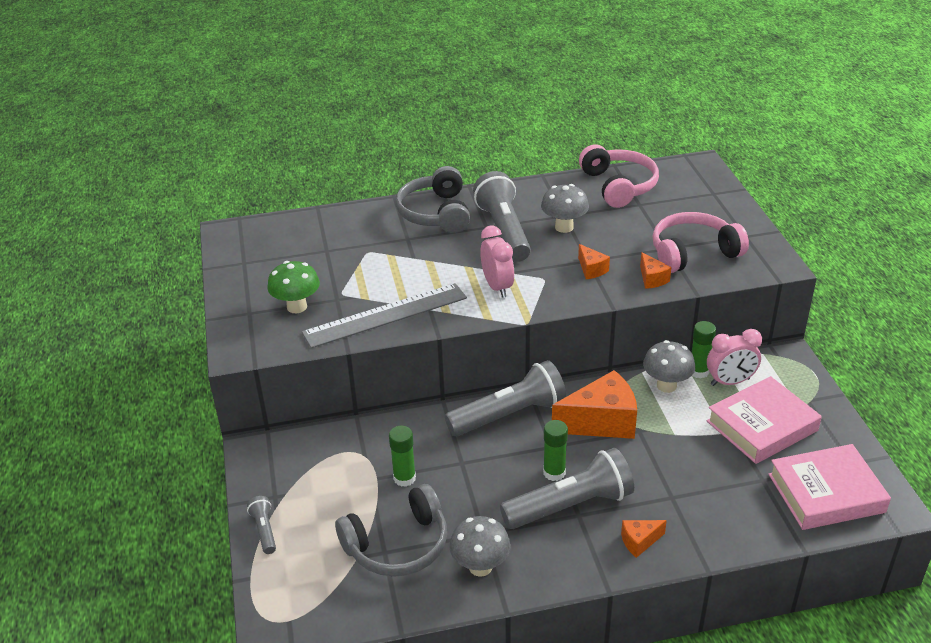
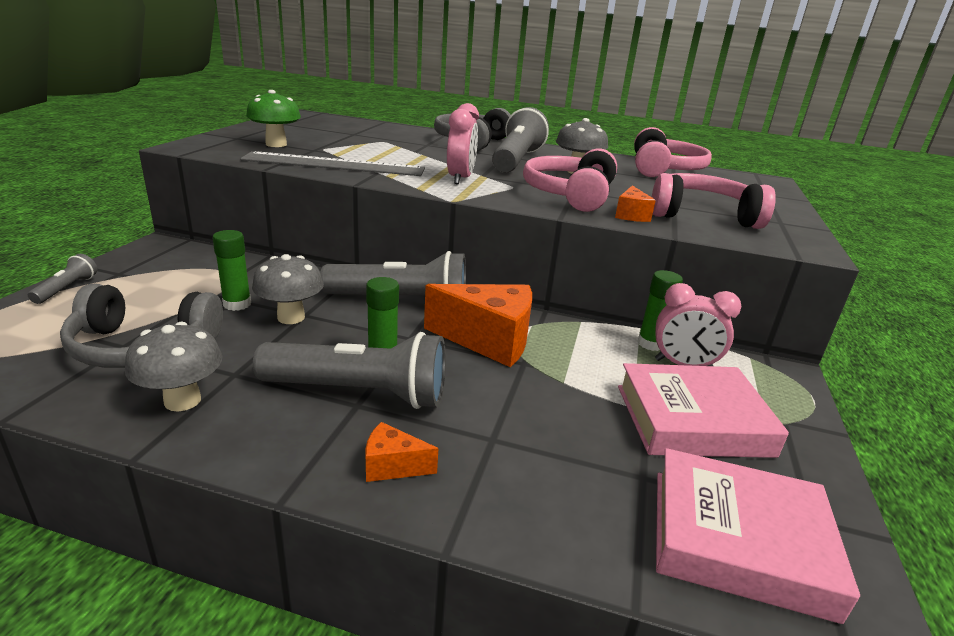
camera: 25 degrees right, 10 degrees down
orange cheese [578,244,610,279] -> pink headphones [523,148,617,212]
grey mushroom [643,340,695,393] -> grey mushroom moved to [252,254,324,324]

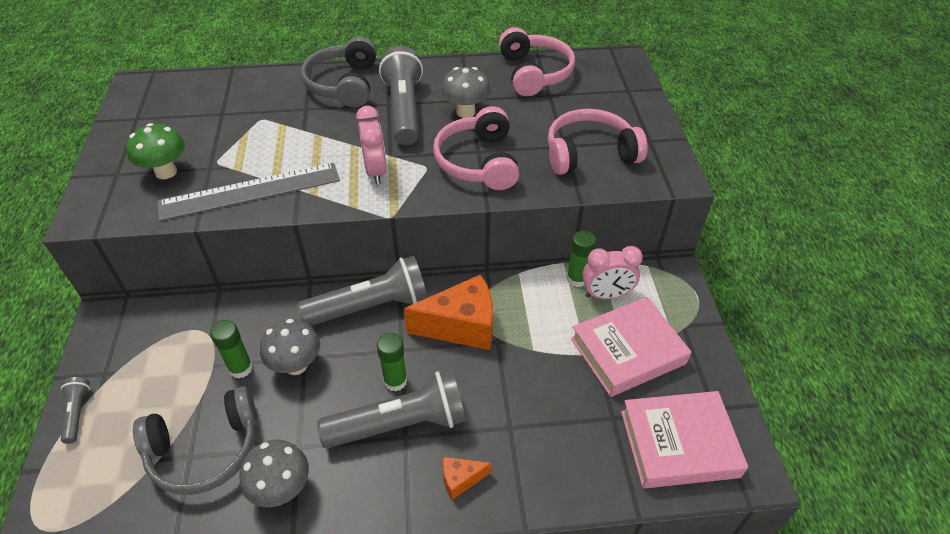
camera: 20 degrees left, 20 degrees up
orange cheese [615,185,656,222] -> none

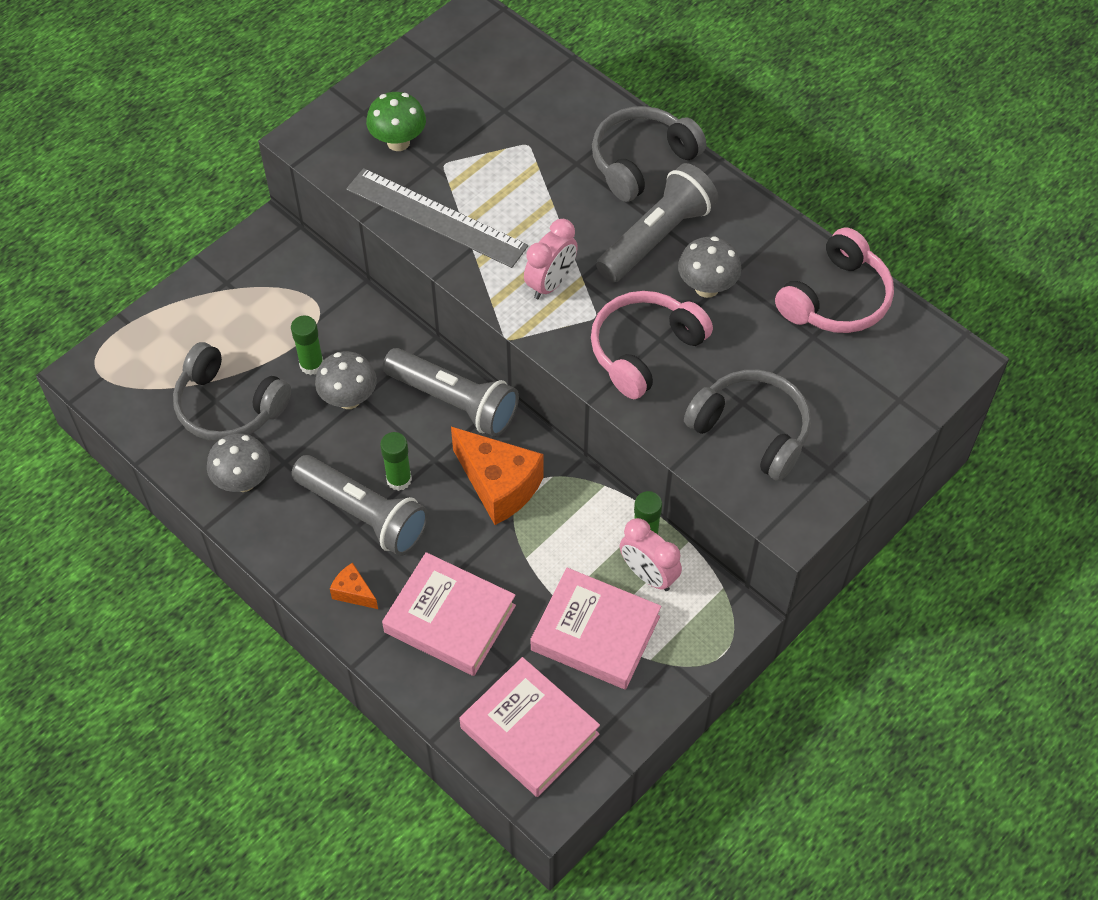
camera: 50 degrees right, 10 degrees up
grey flashlight [61,377,90,444] -> none
pink headphones [548,109,648,175] -> grey headphones [684,370,811,481]
none -> pink book [382,552,516,676]

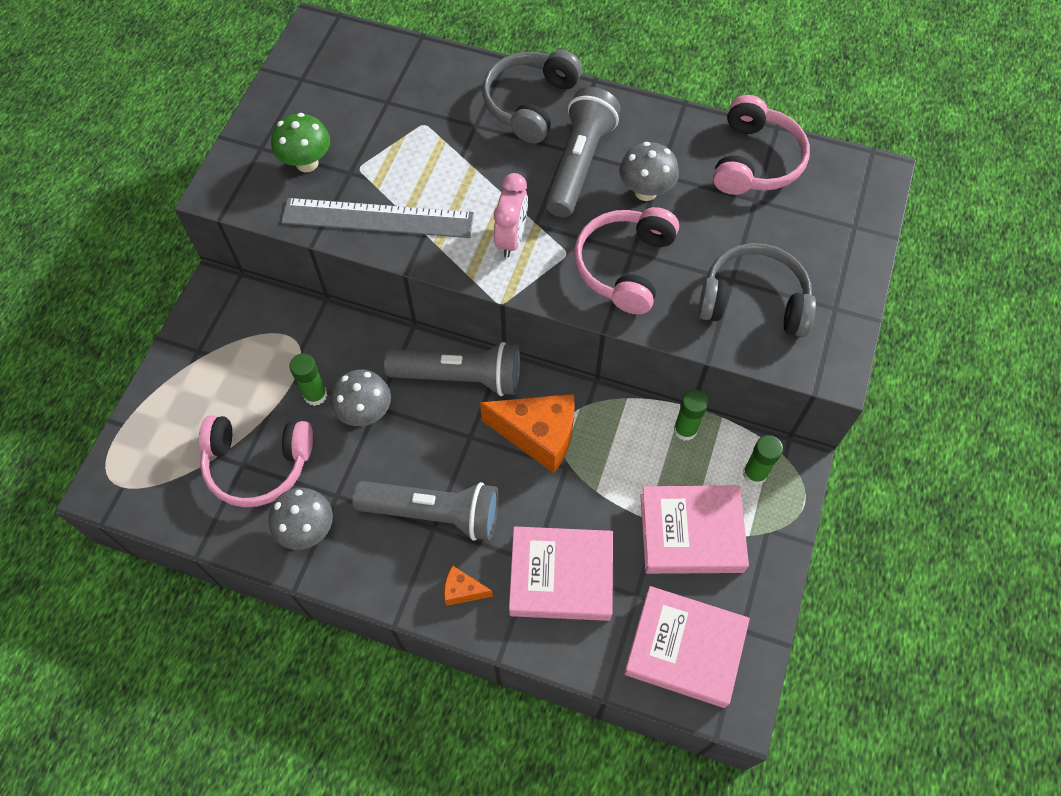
camera: 25 degrees left, 5 degrees up
grey headphones [173,342,291,441] -> pink headphones [199,415,313,507]
green glue stick [380,432,412,491] -> green glue stick moved to [743,435,783,485]
pink clock [620,518,682,591] -> none

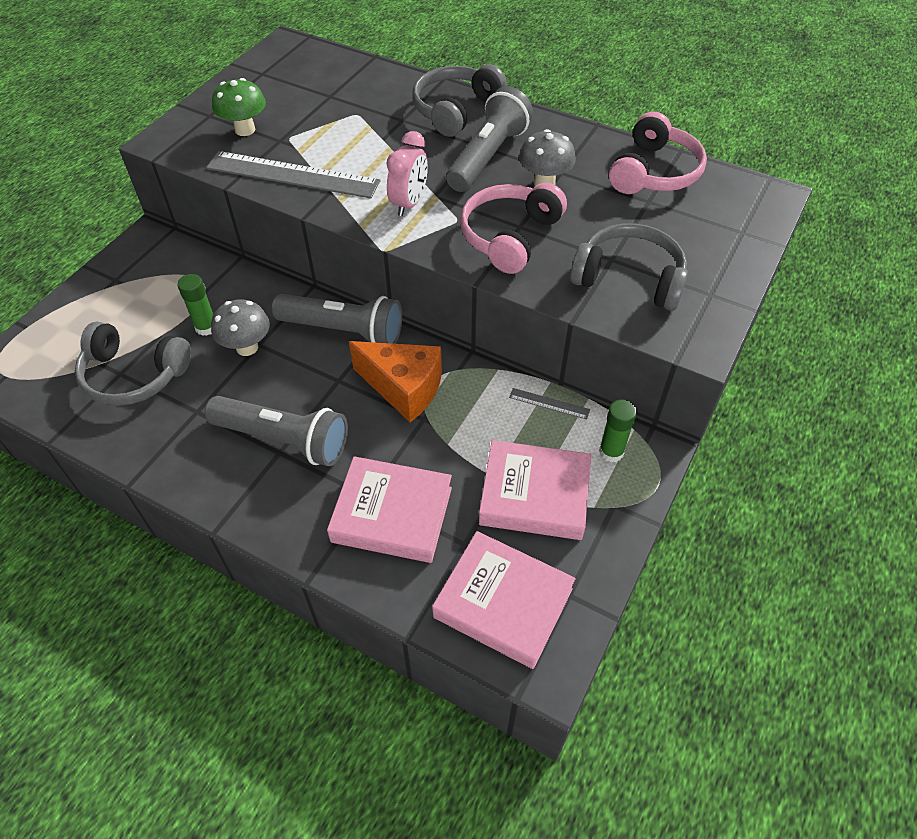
camera: 10 degrees right, 10 degrees down
pink headphones [199,415,313,507] -> grey headphones [75,321,191,406]
grey mushroom [269,488,333,550] -> none
orange cheese [444,566,493,606] -> none
green glue stick [674,390,708,441] -> grey ruler [509,388,590,420]

